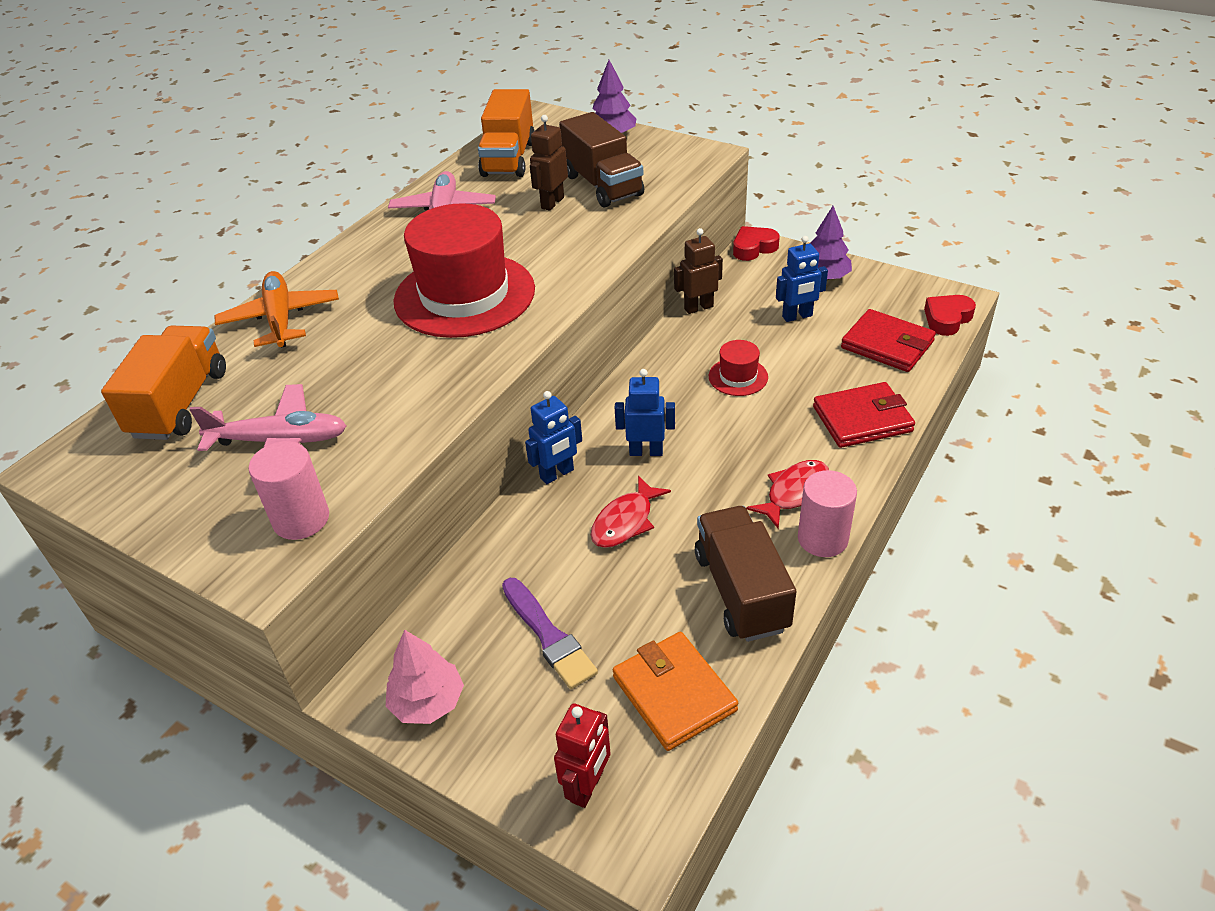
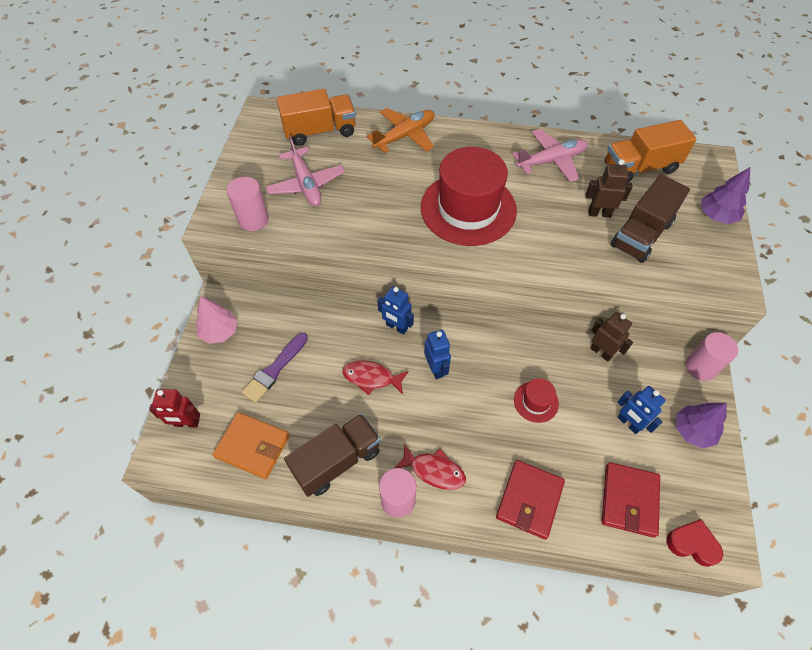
camera: 65 degrees right, 15 degrees up
orange wallet [613,632,738,751] -> orange wallet turned 75 degrees clockwise [213,412,290,479]
red heart [733,226,780,261] -> pink cylinder [686,332,738,381]
red wallet [813,382,915,448] -> red wallet turned 60 degrees clockwise [496,460,565,540]

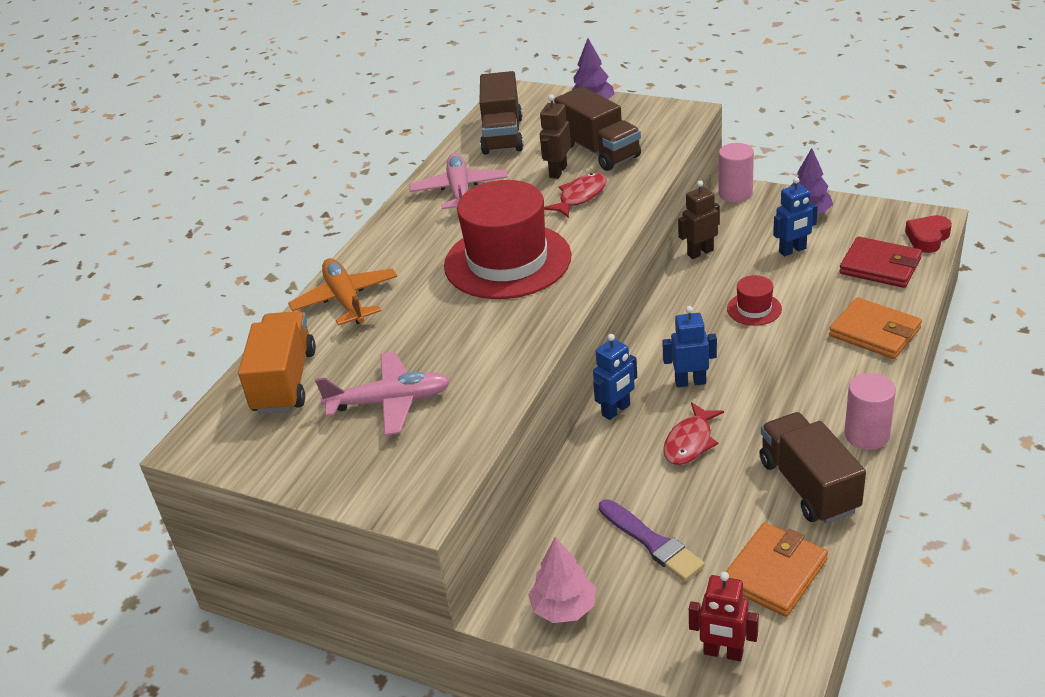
camera: 70 degrees left, 20 degrees down
red robot [149,389,200,428] -> red robot turned 90 degrees clockwise [689,572,759,661]
pink cylinder [227,177,269,231] -> none
red fish [394,443,466,490] -> red fish moved to [544,173,607,218]
red wallet [496,460,565,540] -> orange wallet [829,297,922,359]
orange truck [605,120,696,183] -> brown truck [479,71,523,155]

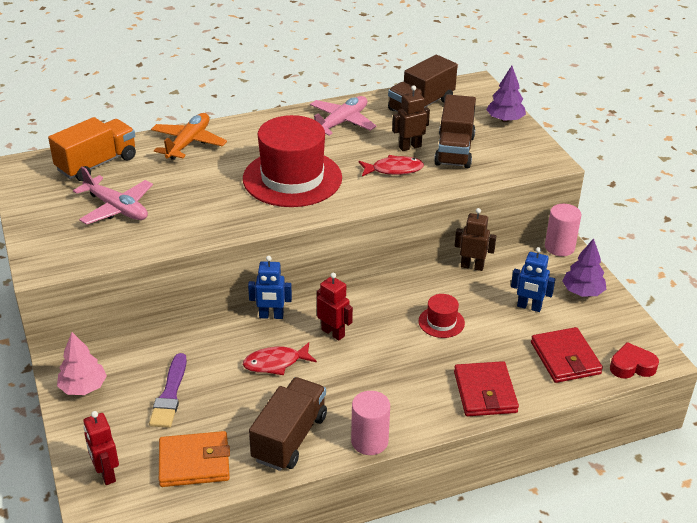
camera: 40 degrees right, 0 degrees up
blue robot [662,306,717,387] -> red robot [317,273,353,341]
orange wallet [829,297,922,359] -> red wallet [454,361,519,416]

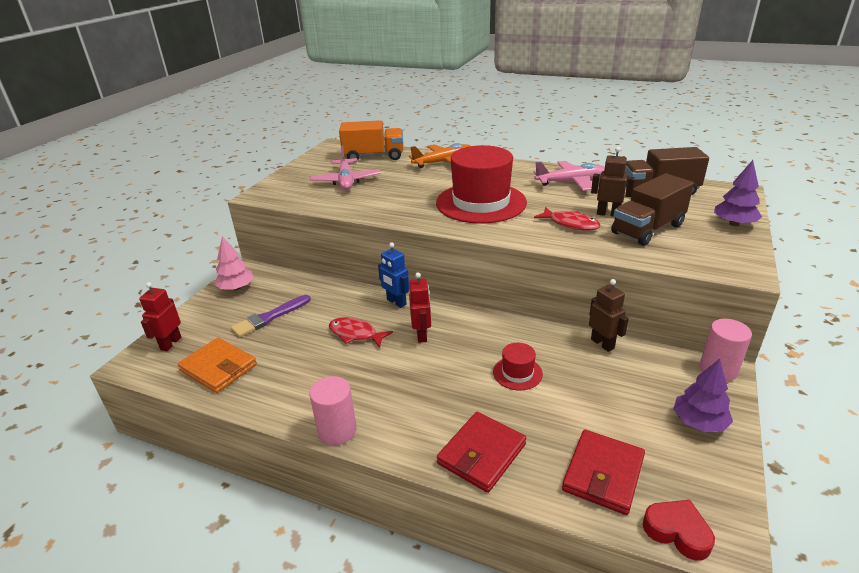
camera: 45 degrees right, 5 degrees down
brown truck [249,377,327,471] -> none
blue robot [511,247,555,312] -> none

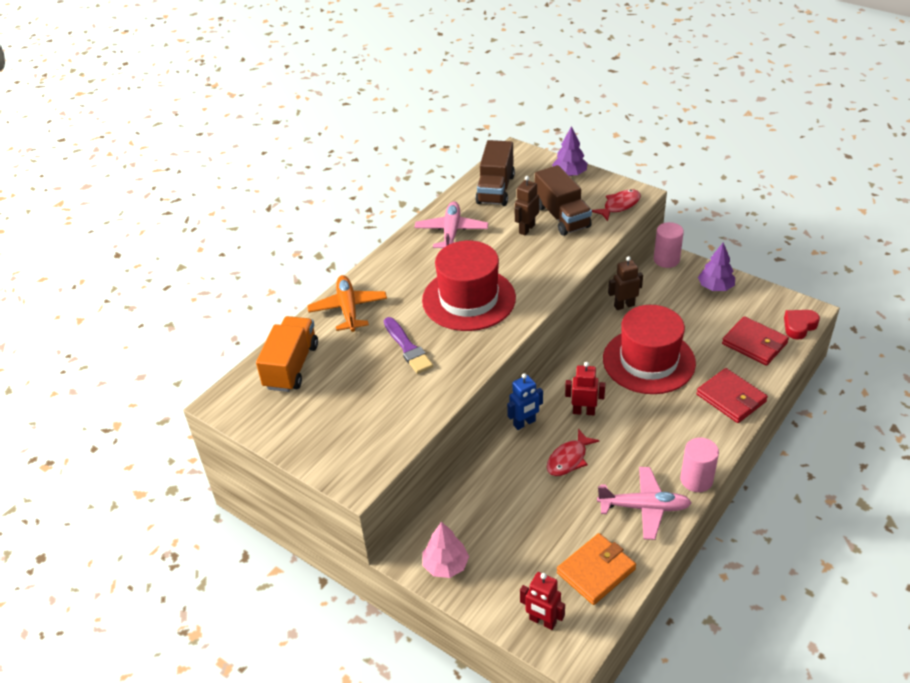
camera: 75 degrees left, 10 degrees up
purple brush [231,295,311,337] -> purple brush moved to [384,317,433,374]
pink plane [310,146,380,190] -> pink plane moved to [597,467,692,540]
red hat [493,343,543,390] -> red hat [603,305,696,394], size x2.26
red fish [534,207,600,231] -> red fish moved to [592,189,641,221]

